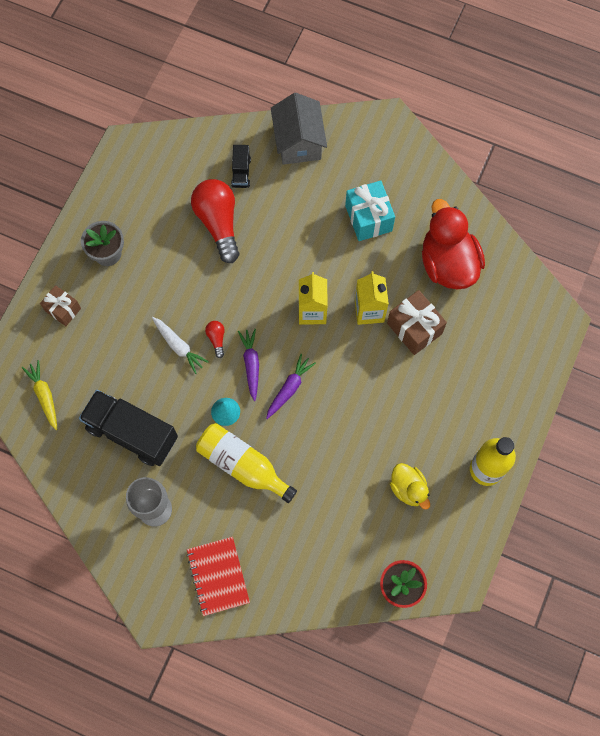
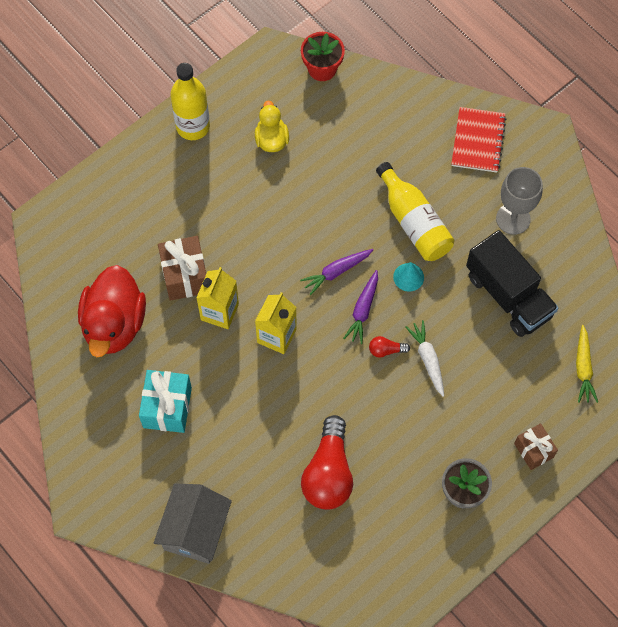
camera: 155 degrees left, 5 degrees down
red light bulb [205,321,225,358] -> red light bulb turned 75 degrees clockwise [369,336,410,358]
black truck [231,145,251,188] -> none

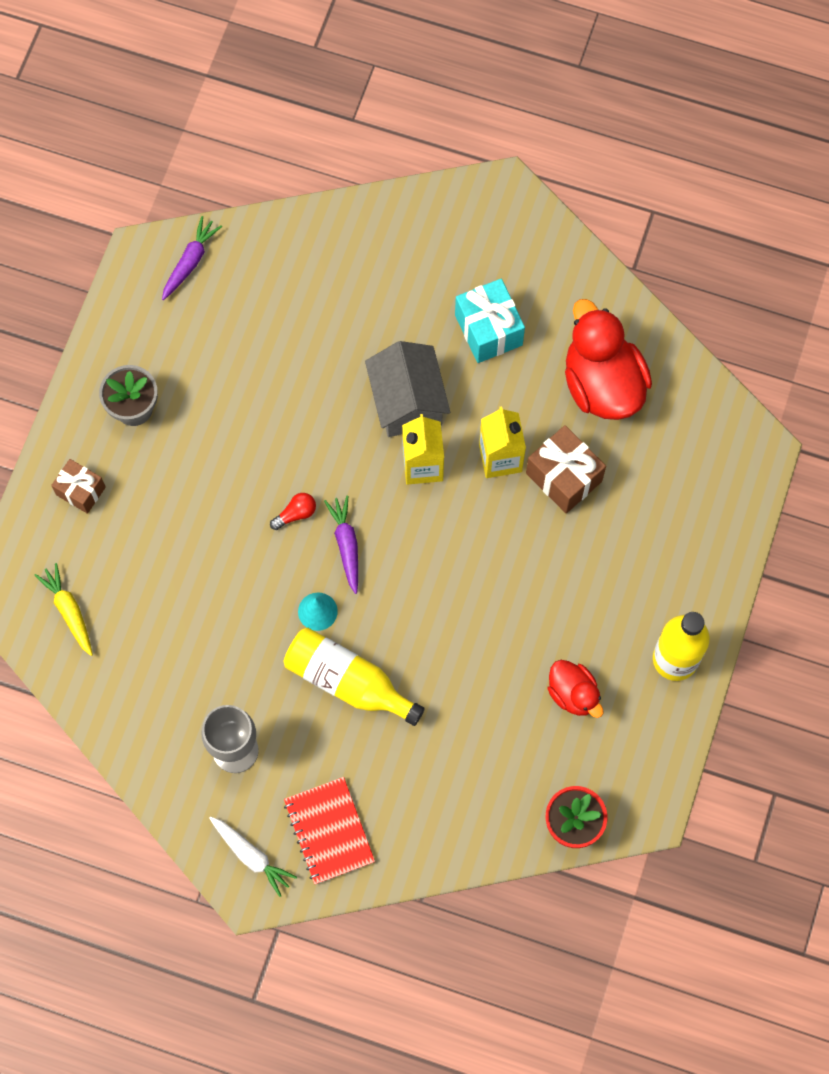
camera: 150 degrees right, 5 degrees up
grey house [154,483,232,564] -> grey house moved to [365,341,450,437]
yellow duck [255,101,289,152] -> red duck [548,660,603,718]
purple carrot [300,249,373,295] -> purple carrot moved to [162,216,222,300]
red light bulb [301,415,353,510] -> none
white carrot [405,320,444,397] -> white carrot moved to [209,817,297,897]
black truck [466,230,558,337] -> none

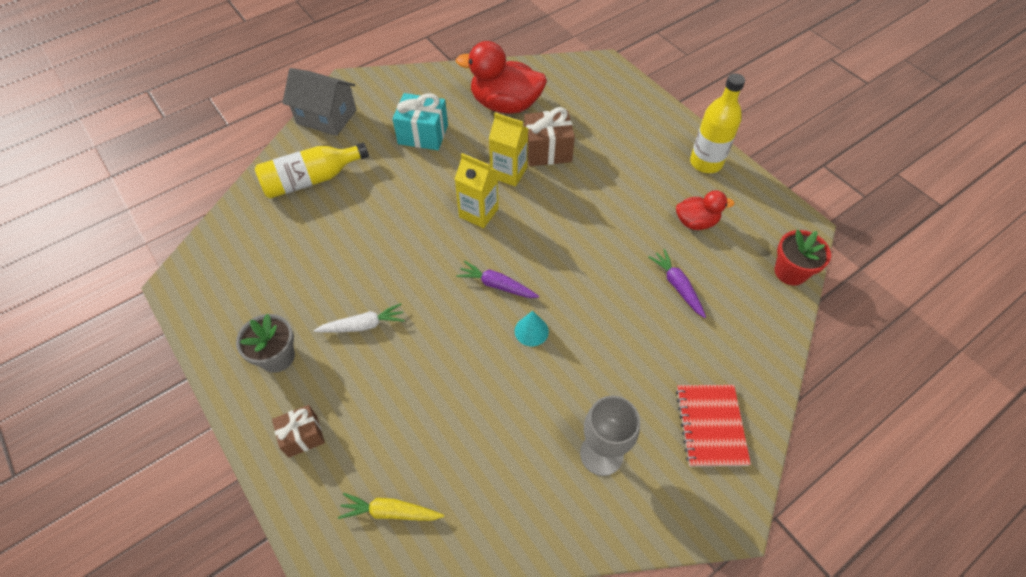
camera: 55 degrees left, 15 degrees down
purple carrot [162,216,222,300] -> purple carrot moved to [648,249,706,318]
white carrot [209,817,297,897] -> white carrot moved to [314,303,405,333]
red light bulb [270,493,316,530] -> none
yellow bottle [284,628,425,726] -> yellow bottle moved to [255,143,369,199]
red notebook [284,777,375,884] -> red notebook turned 75 degrees clockwise [676,385,751,467]
grey house [365,341,450,437] -> grey house moved to [282,68,356,136]

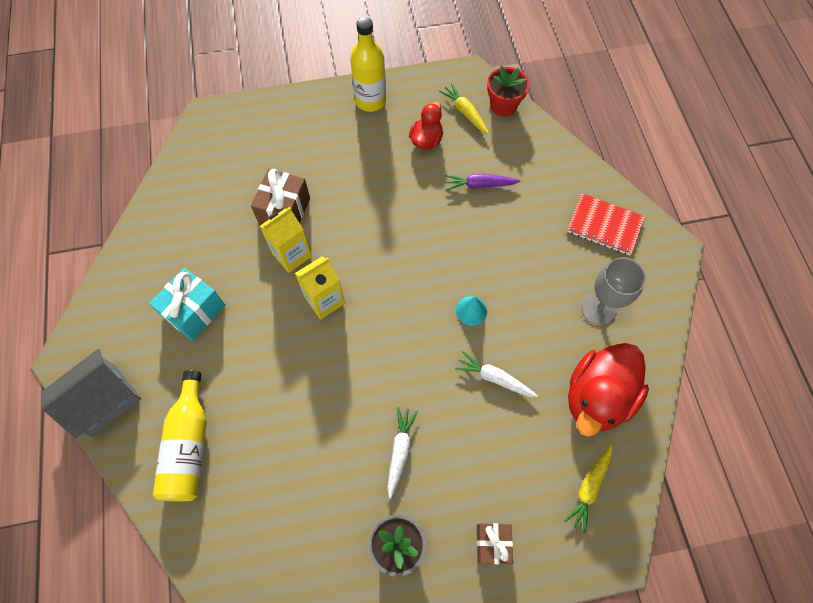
camera: 65 degrees left, 10 degrees up
red duck [456,41,547,114] -> red duck moved to [568,343,649,437]
purple carrot [456,261,539,298] -> none
none -> yellow carrot [439,83,489,135]
none -> white carrot [455,351,538,397]

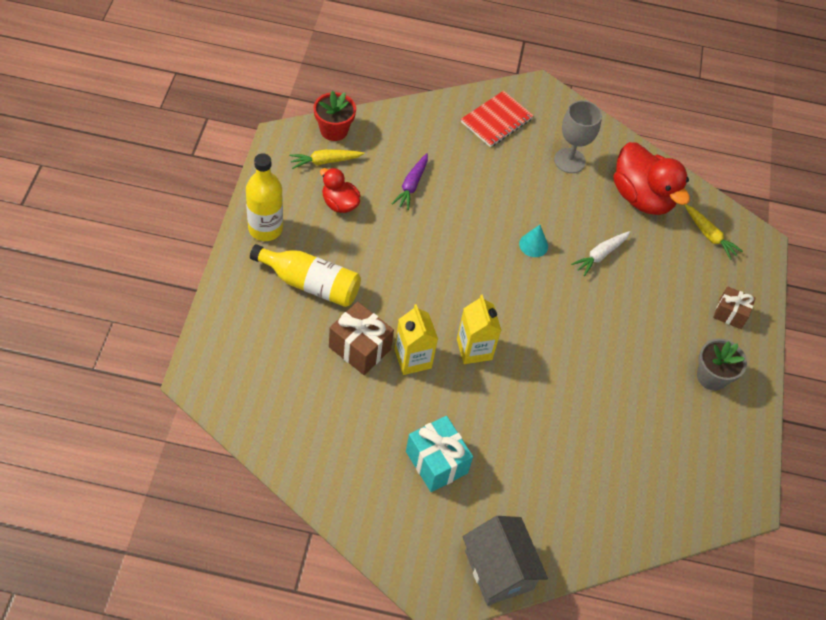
camera: 75 degrees left, 10 degrees down
yellow bottle [153,370,207,501] -> yellow bottle moved to [250,244,361,307]
white carrot [387,407,418,499] -> none

